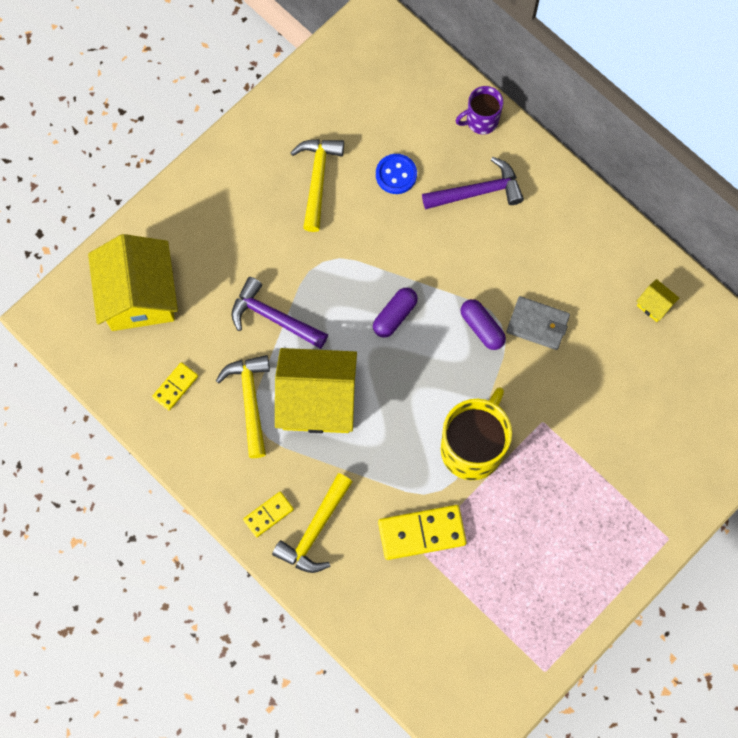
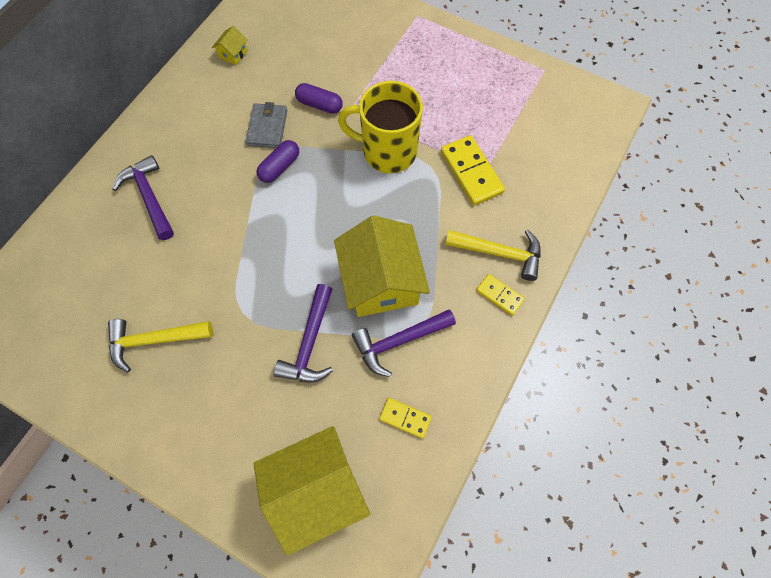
camera: 105 degrees left, 5 degrees down
yellow hammer [216,355,270,458] -> purple hammer [352,309,456,377]
purple capsule [373,288,418,338] -> purple capsule moved to [295,83,343,114]
blue button [376,154,417,194] -> none
purple mug [456,86,503,134] -> none

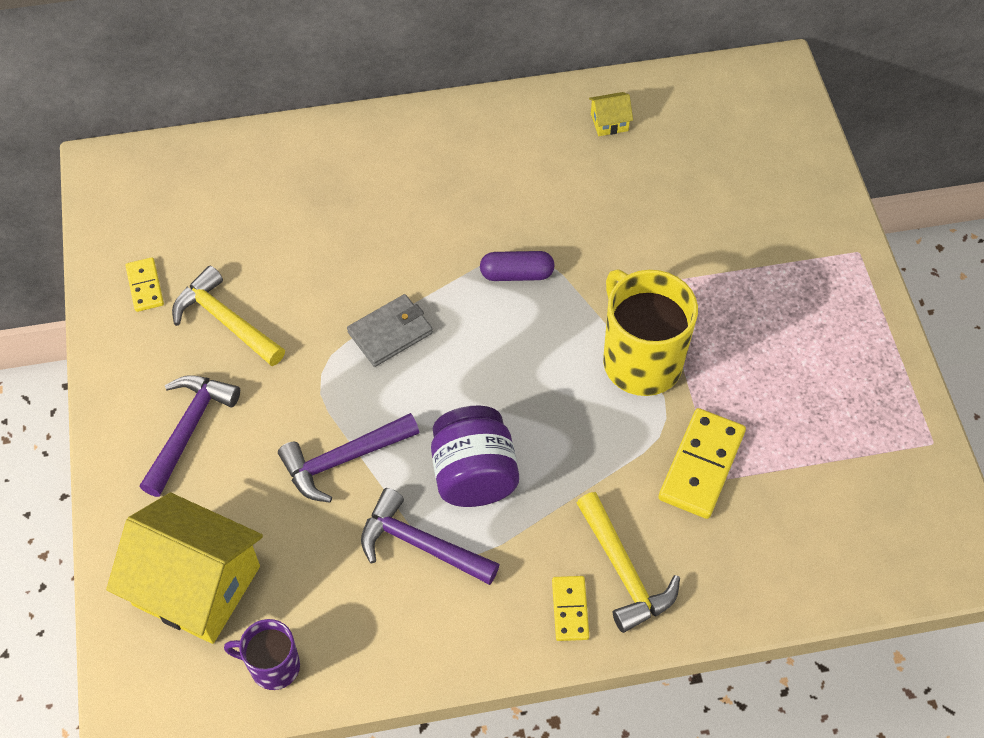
camera: 50 degrees right, 10 degrees down
purple hammer [112,155,174,240] -> purple hammer moved to [140,375,240,497]
grey wallet [245,102,287,148] -> grey wallet moved to [347,294,433,367]
purple capsule [295,83,343,114] -> none
yellow house [334,216,430,317] -> purple jar [431,405,519,507]
yellow domino [379,398,432,439] -> yellow domino moved to [126,257,164,312]
none -> purple mug [224,619,300,690]

